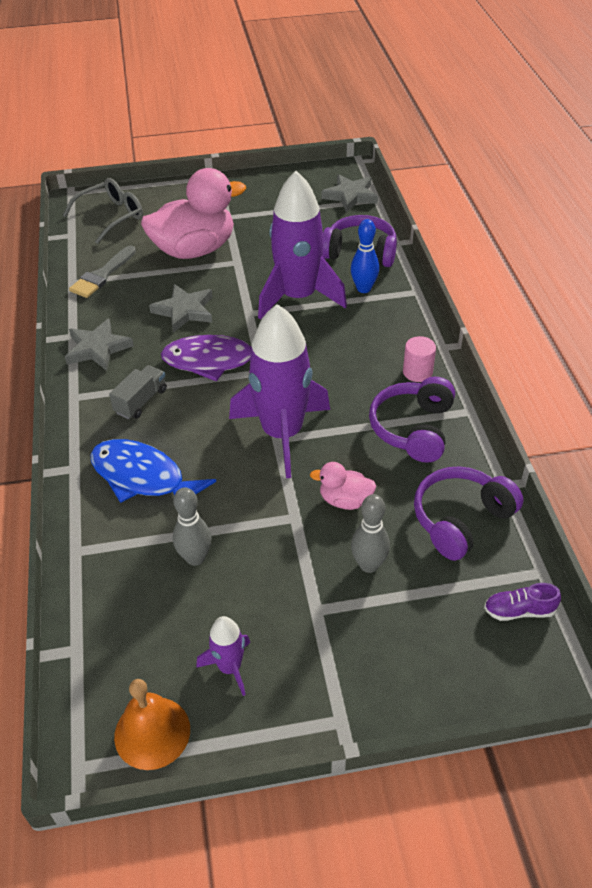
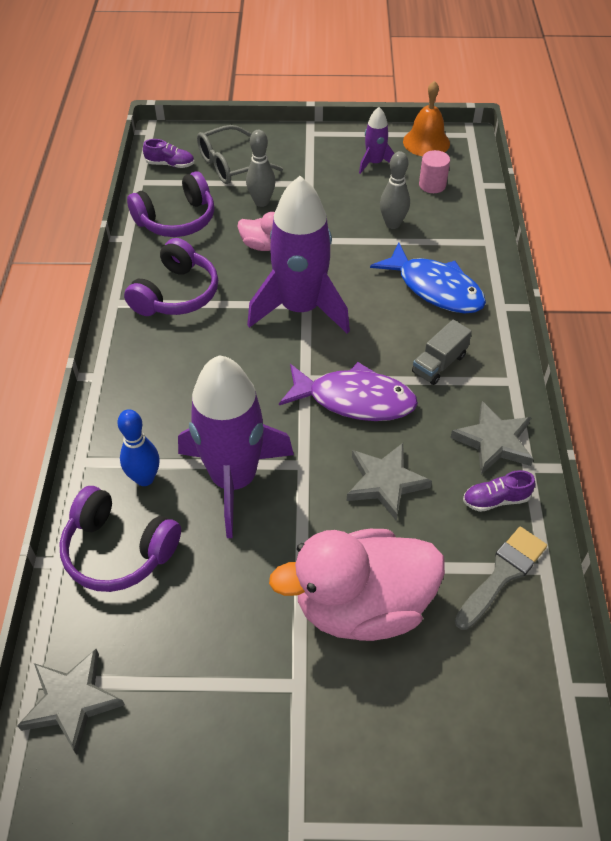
camera: 170 degrees left, 5 degrees up
grey glasses [63,178,143,244] -> grey glasses moved to [197,125,283,184]
pink cylinder [403,336,436,382] -> pink cylinder moved to [419,150,450,193]
none -> purple shoe [463,470,535,512]

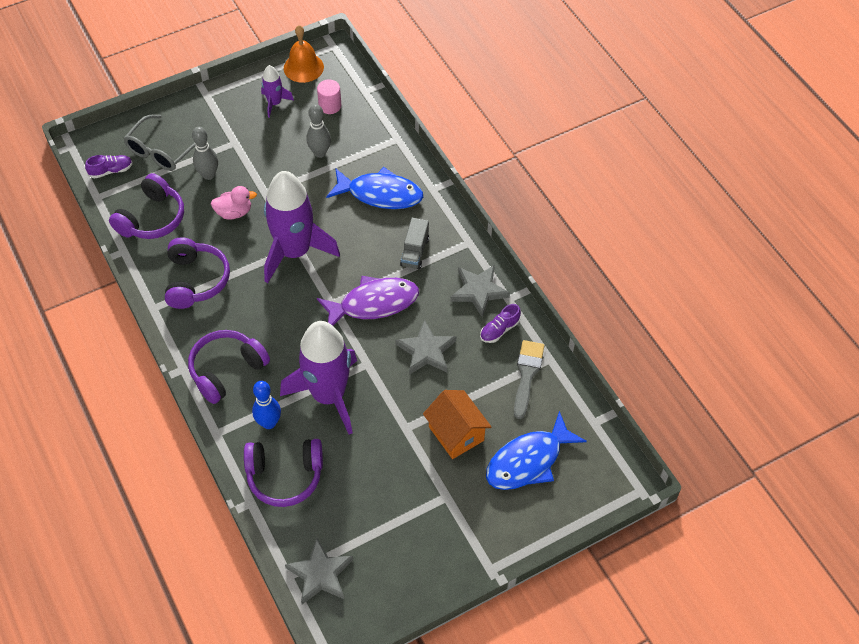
camera: 30 degrees left, 5 degrees up
pink duck [269,529,445,641] -> orange house [423,390,491,459]
none -> purple headphones [188,330,270,404]
none -> blue fish [486,411,587,490]

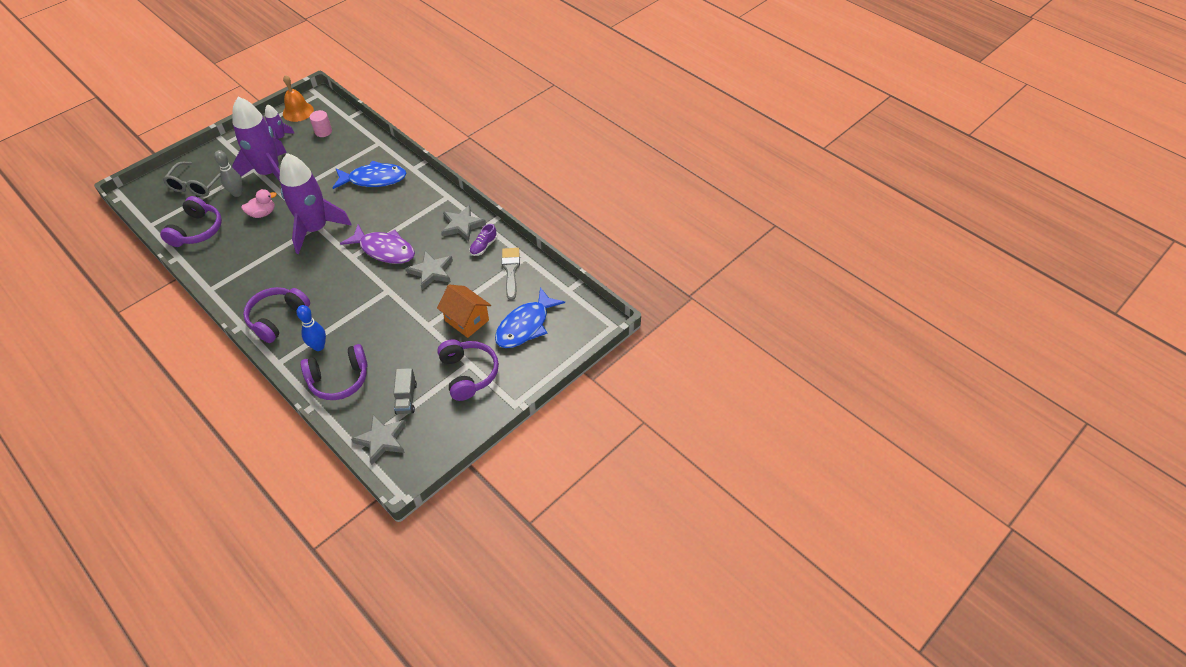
camera: 15 degrees left, 5 degrees down
purple shoe [85,155,133,178] -> none
purple headphones [165,237,230,309] -> purple headphones moved to [437,340,499,401]
purple rocket [280,321,357,435] -> purple rocket moved to [232,97,287,181]
grey bowling pin [306,104,331,158] -> none
purple fish [317,276,419,326] -> purple fish turned 60 degrees clockwise [340,225,415,264]
grey truck [400,218,429,269] -> grey truck moved to [393,368,417,414]

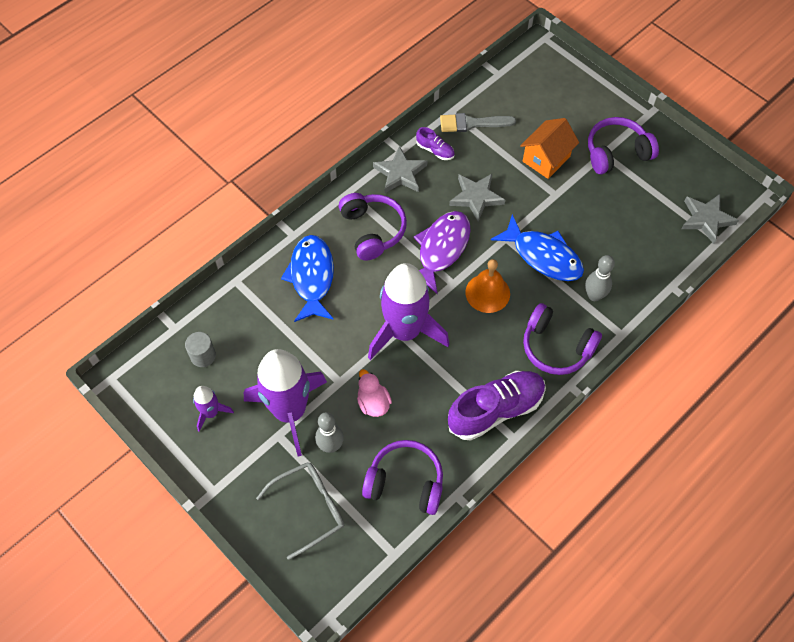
camera: 90 degrees left, 10 degrees up
grey glasses [163,162,221,197] -> grey glasses turned 45 degrees counterclockwise [256,462,344,560]
orange bell [283,75,314,122] -> orange bell moved to [465,259,510,313]
blue bowling pin [296,305,326,351] -> grey bowling pin [585,255,615,301]
purple headphones [301,344,368,400] -> purple headphones moved to [339,193,407,261]
pink cylinder [310,110,332,137] -> grey cylinder [185,332,216,367]
grey truck [393,368,417,414] -> none
blue fish [495,287,565,348] -> blue fish moved to [491,214,584,281]
none -> purple shoe [448,371,546,440]

